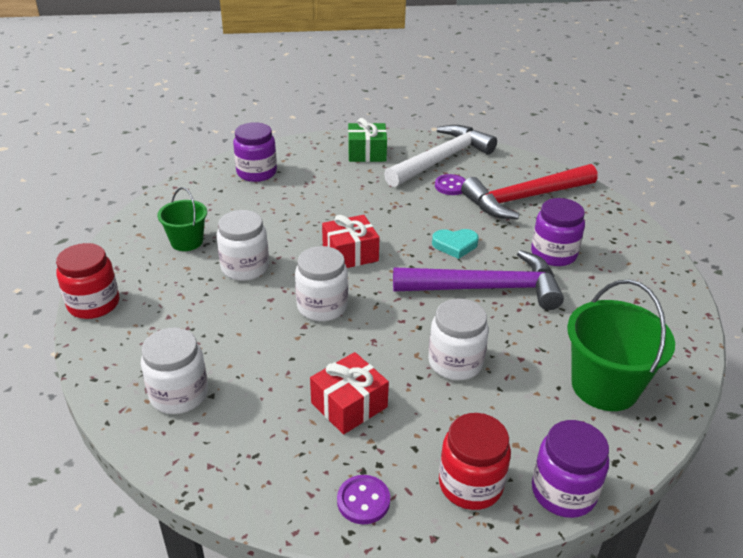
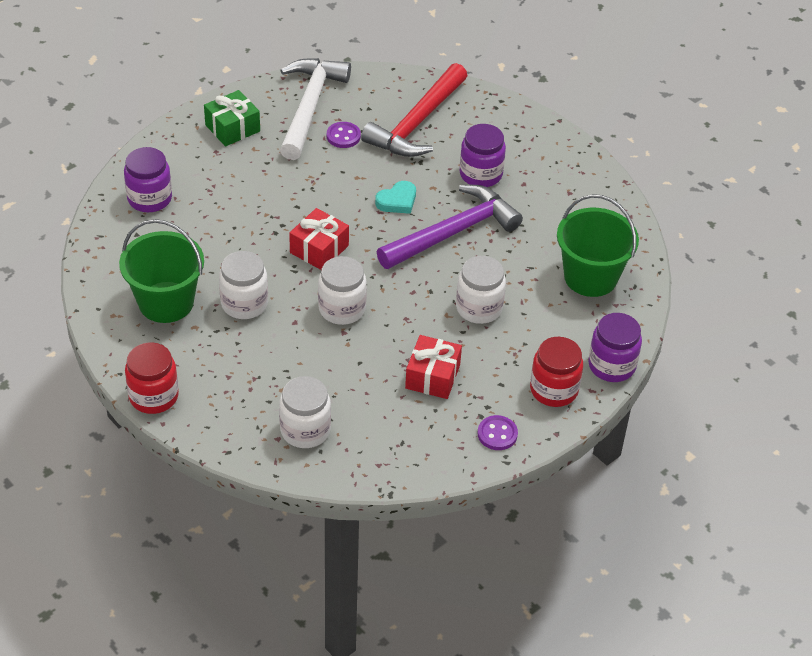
camera: 35 degrees left, 10 degrees up
green bucket [157,187,207,251] -> green bucket [119,219,204,323], size x1.68

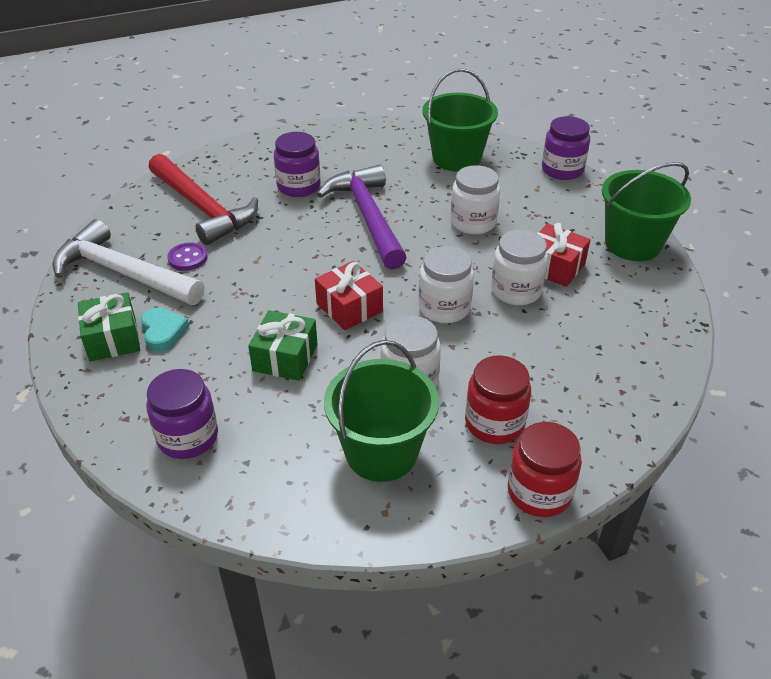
camera: 70 degrees left, 5 degrees down
white jar [279,376,331,448] -> white jar moved to [491,230,548,305]
turquoise heart [375,181,416,214] -> turquoise heart moved to [141,308,189,352]
purple button [478,415,518,450] -> green bucket [602,162,691,261]
red jar [530,337,583,407] -> red jar moved to [465,355,531,444]
none -> green gift [248,310,318,381]

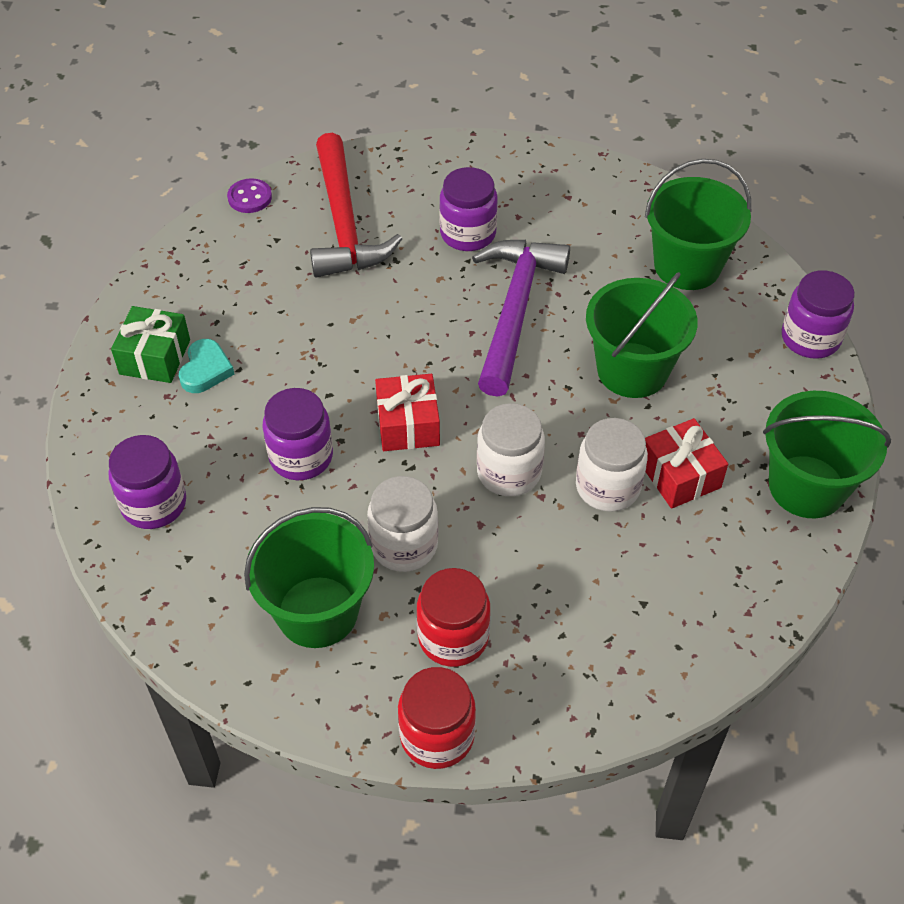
camera: 30 degrees right, 10 degrees up
white hammer [52,219,205,305] -> none
purple button [167,242,208,271] -> purple button moved to [227,178,272,213]
green gift [248,310,318,381] -> purple jar [263,388,333,480]
white jar [450,165,500,234] -> green bucket [586,272,698,398]

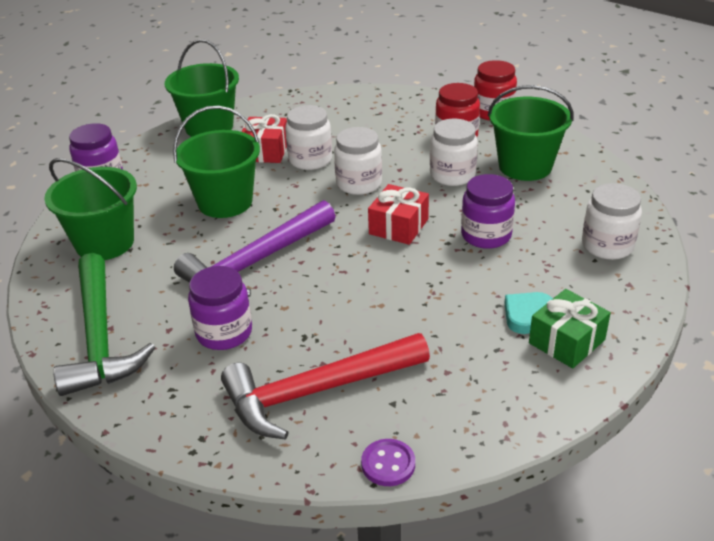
camera: 145 degrees left, 15 degrees down
purple jar [109,435,186,529] -> white jar [582,183,642,260]
red hammer [310,133,402,277] -> red hammer turned 135 degrees counterclockwise [221,333,430,440]
none -> green hammer [53,253,156,396]

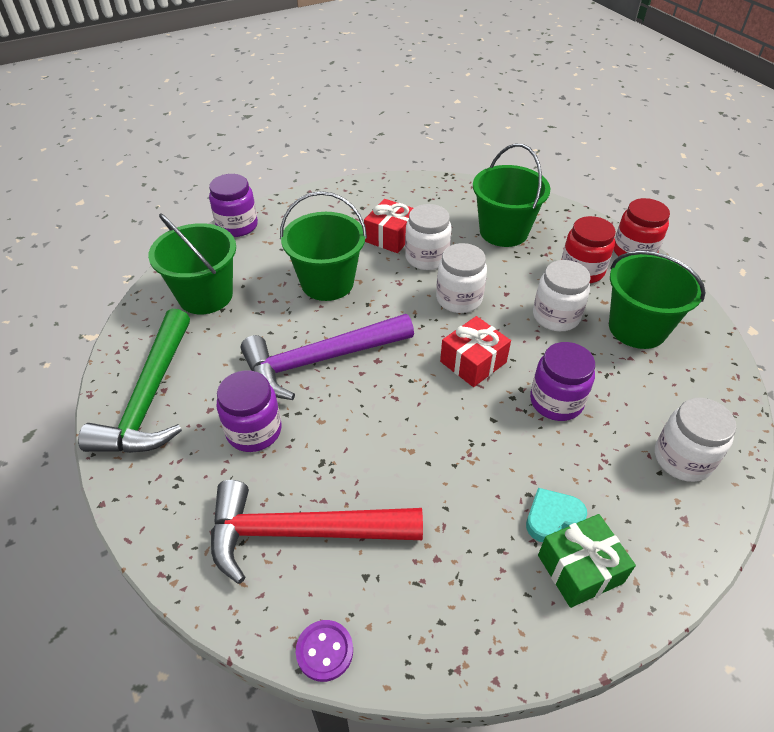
camera: 20 degrees right, 10 degrees up
green bucket [165,39,239,137] -> green bucket moved to [473,144,551,247]

